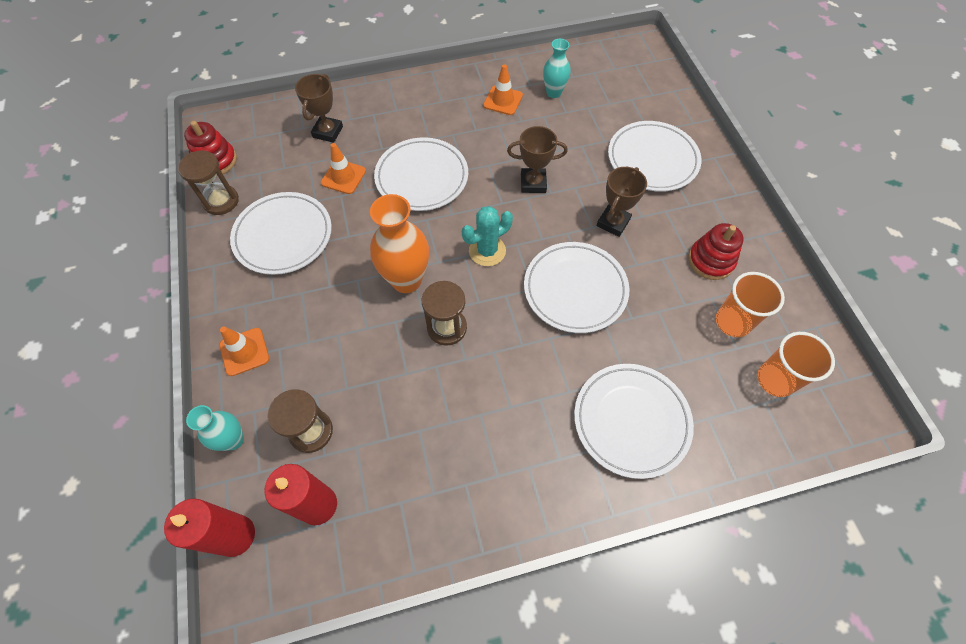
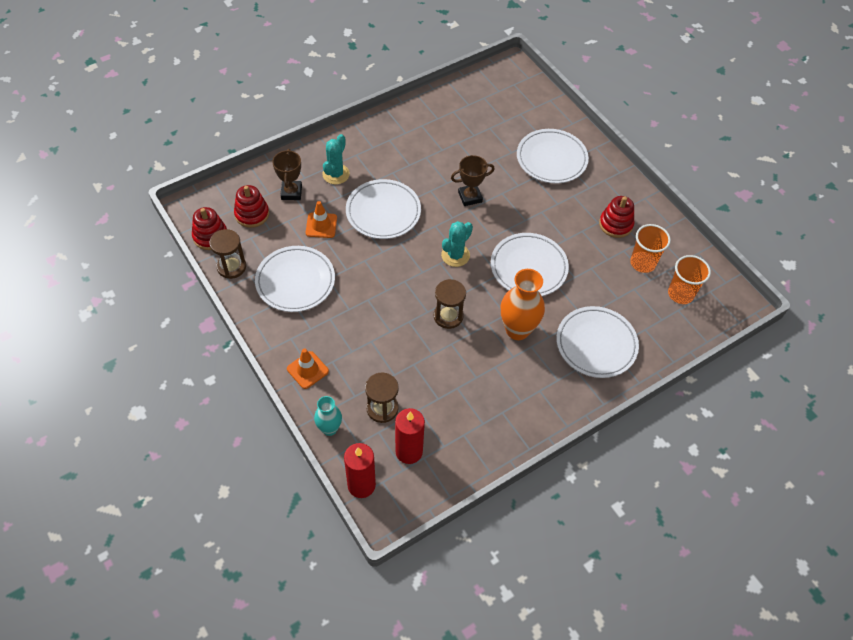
camera: 20 degrees left, 5 degrees down
orange vase [370,194,429,293] -> orange vase moved to [501,269,545,340]
orange traffic cone [483,64,523,115] -> none
turquoise vase [543,39,570,98] -> none
brown trophy [597,167,647,237] -> none
none -> red stacking toy [234,185,269,228]
none -> turquoise cactus [322,134,350,184]

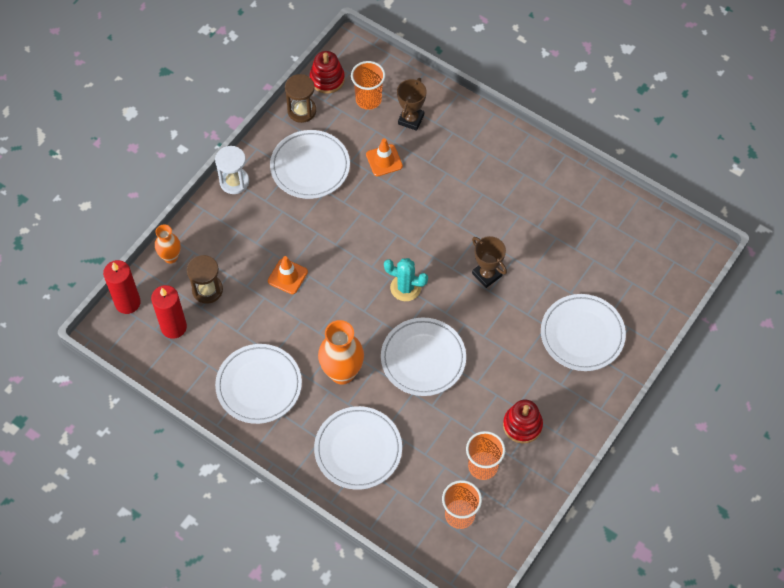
camera: 70 degrees right, 5 degrees up
red stacking toy [234,185,269,228] -> orange cup [351,61,385,110]
brown trophy [272,149,302,200] -> brown trophy turned 45 degrees counterclockwise [397,78,426,131]
orange traffic cone [287,348,329,389] -> orange traffic cone moved to [268,256,308,294]
turquoise vase [314,396,342,436] -> orange vase [155,224,181,264]
turquoise cactus [322,134,350,184] -> none
white plate [346,179,421,239] -> white plate moved to [215,344,302,424]
brown hourglass [434,279,466,329] -> none
none -> white hourglass [215,146,249,194]

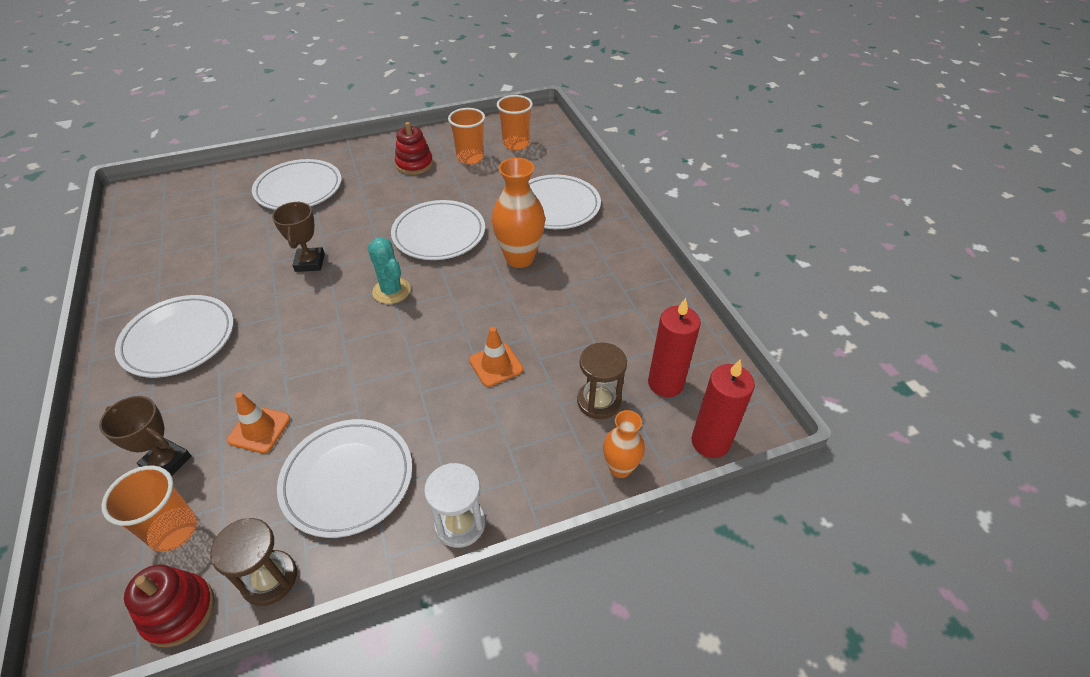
camera: 145 degrees left, 15 degrees down
white plate [215,344,302,424] -> white plate moved to [115,295,234,378]
brown trophy [397,78,426,131] -> brown trophy turned 60 degrees clockwise [99,396,192,476]

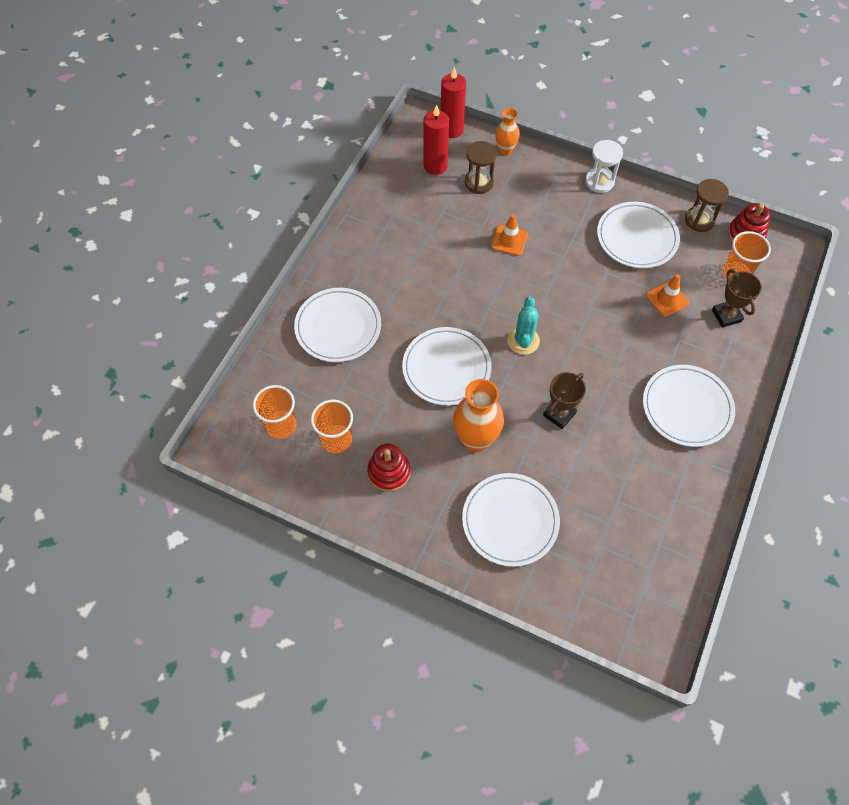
camera: 135 degrees left, 15 degrees up
orange vase [492,158,545,268] -> orange vase moved to [453,379,504,452]

